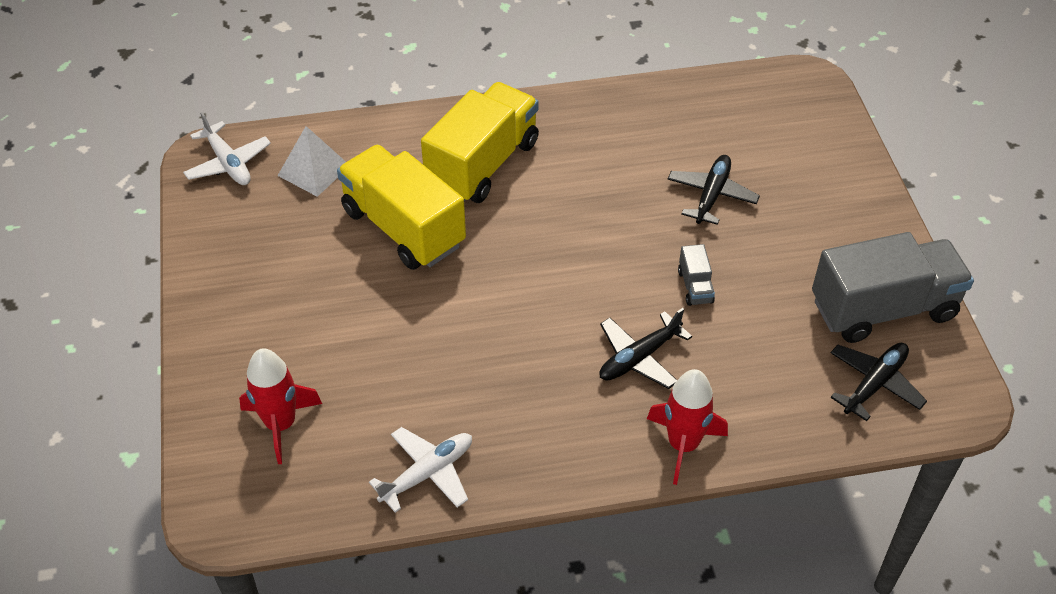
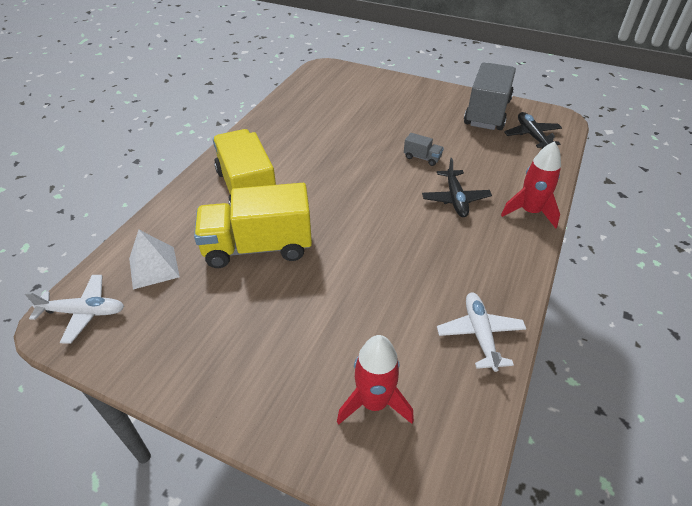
camera: 55 degrees left, 5 degrees down
black plane [668,155,760,225] -> none

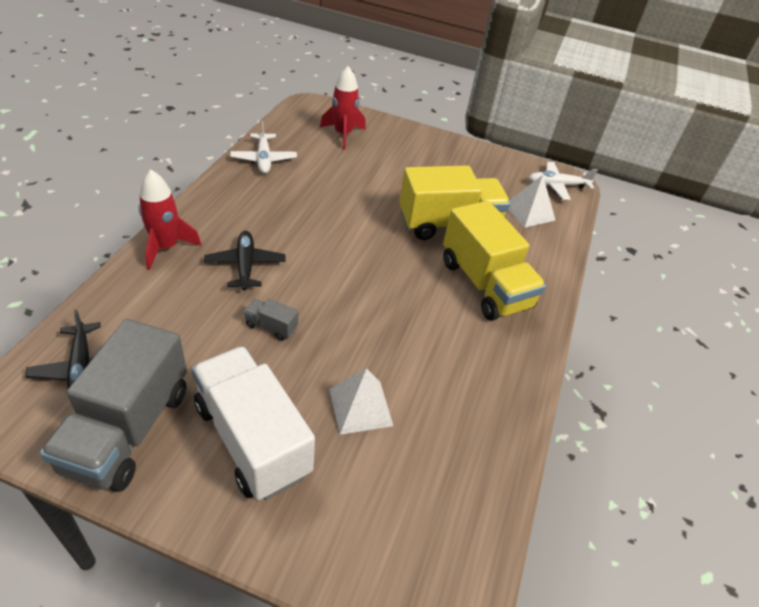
camera: 170 degrees right, 0 degrees up
none -> white truck [192,346,315,500]
none -> white pyramid [329,368,393,435]

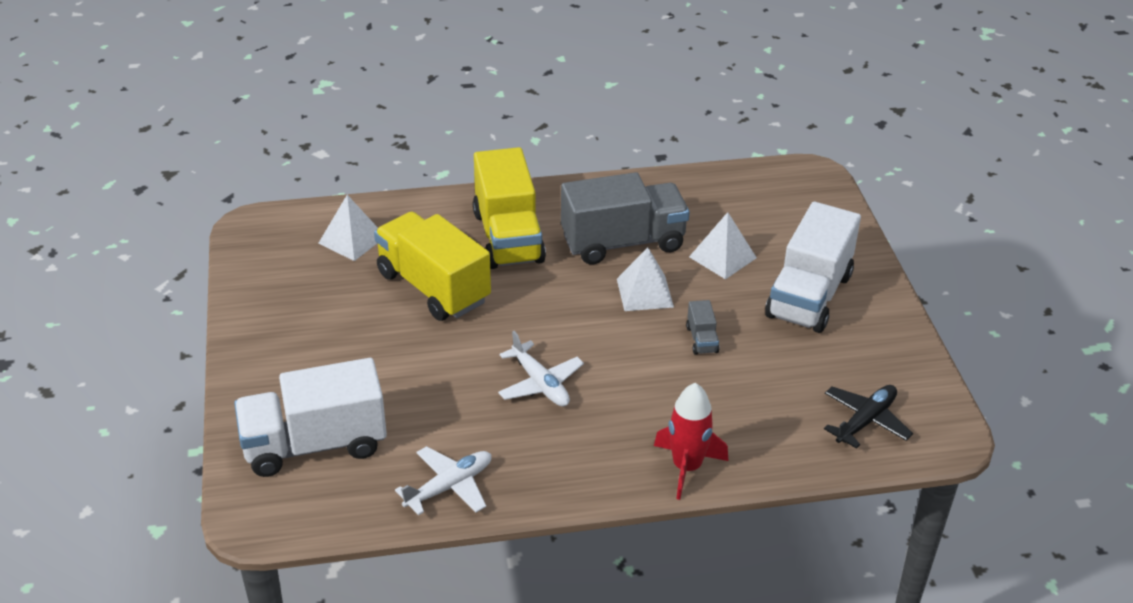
camera: 115 degrees left, 5 degrees down
grey truck [40,319,187,492] -> grey truck moved to [561,172,690,264]
black plane [204,231,286,291] -> none
red rocket [320,66,366,149] -> white truck [234,358,387,477]
yellow truck [443,201,546,321] -> yellow truck turned 135 degrees clockwise [473,147,546,269]
white plane [528,162,598,200] -> white plane moved to [498,331,584,407]
none -> white pyramid [617,247,674,311]

